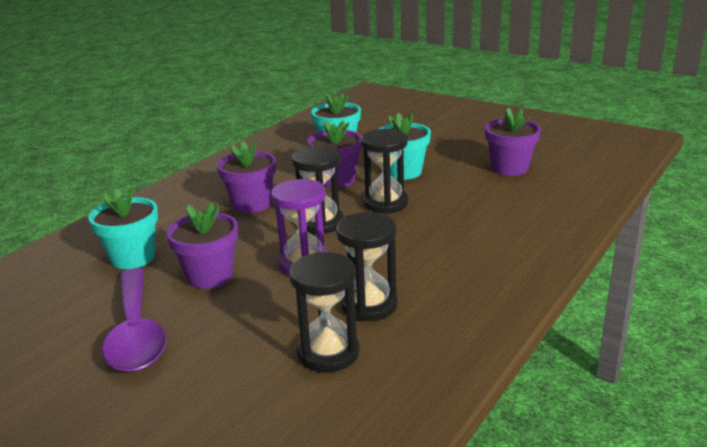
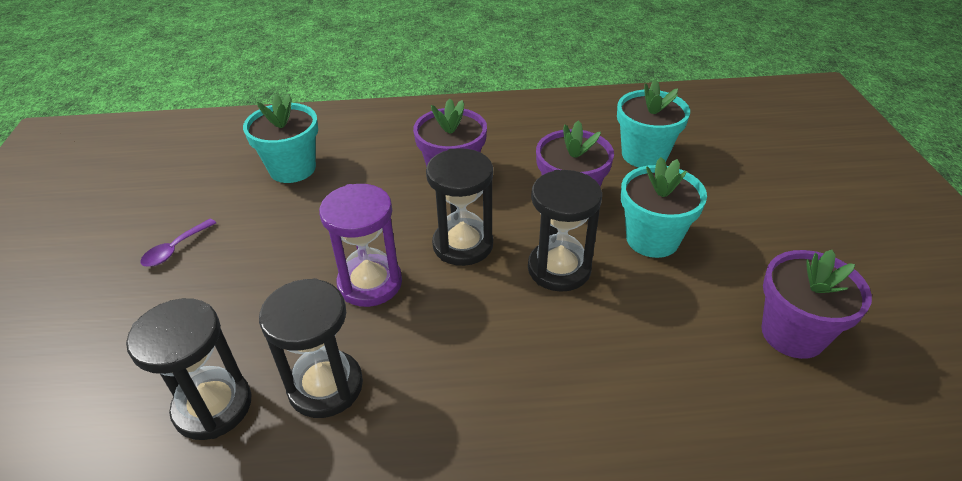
camera: 50 degrees right, 15 degrees up
purple spoon [102,268,166,372] -> purple spoon [140,219,216,267], size x0.42
purple flower pot [166,202,238,289] -> none

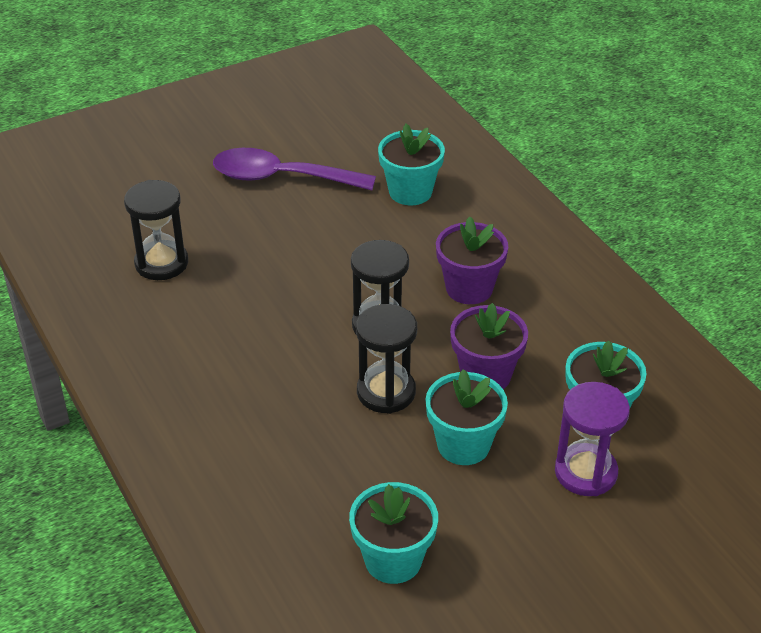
camera: 65 degrees right, 0 degrees up
purple spoon [140,219,216,267] -> purple spoon [213,148,376,191], size x2.40
black hourglass [259,278,363,418] -> none
purple hourglass [319,184,402,307] -> purple hourglass moved to [555,382,630,496]
purple flower pot [761,250,872,359] -> turquoise flower pot [349,482,438,584]

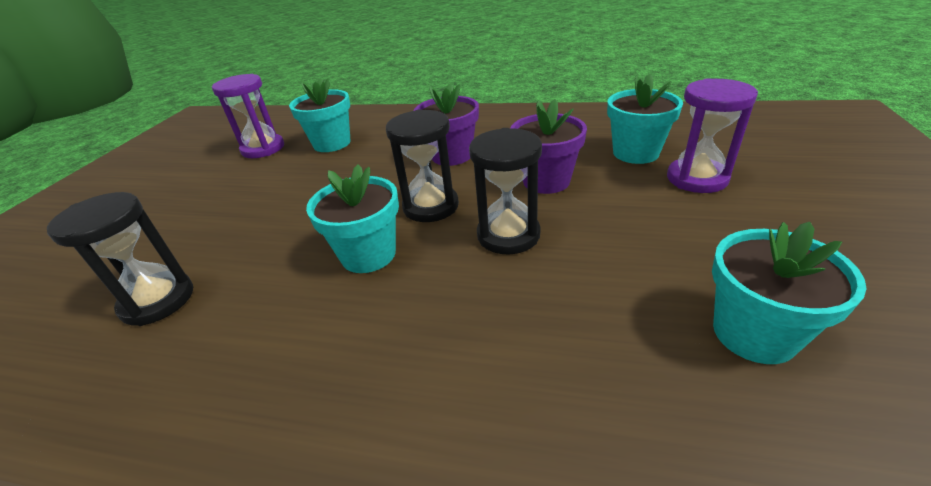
camera: 45 degrees left, 5 degrees down
purple spoon [213,148,376,191] -> none
turquoise flower pot [426,369,508,465] -> turquoise flower pot moved to [306,164,399,273]
none -> purple hourglass [212,74,284,158]

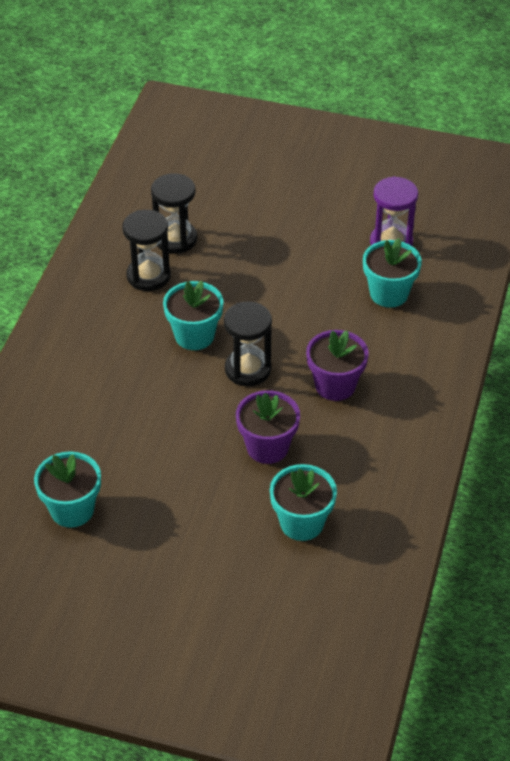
camera: 90 degrees right, 10 degrees up
black hourglass [469,128,542,255] -> black hourglass moved to [122,210,171,291]
purple hourglass [667,78,758,193] -> none

